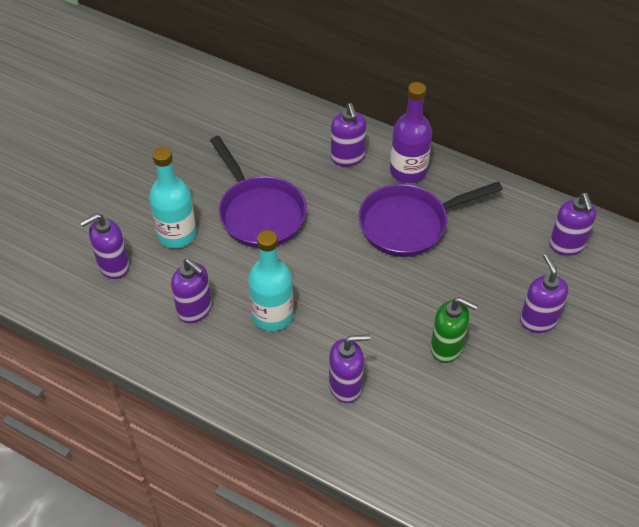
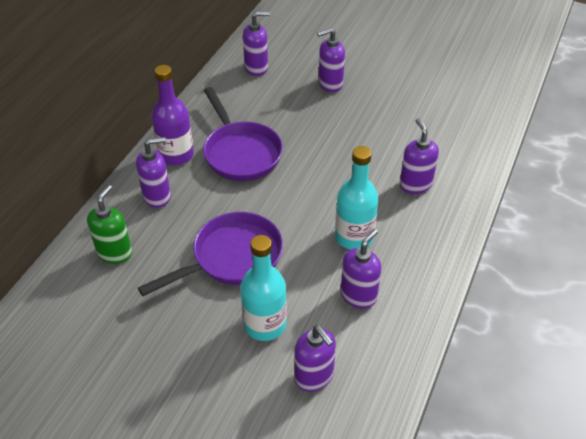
camera: 95 degrees left, 5 degrees down
green soap dispenser [430,297,478,363] -> green soap dispenser moved to [87,185,132,264]

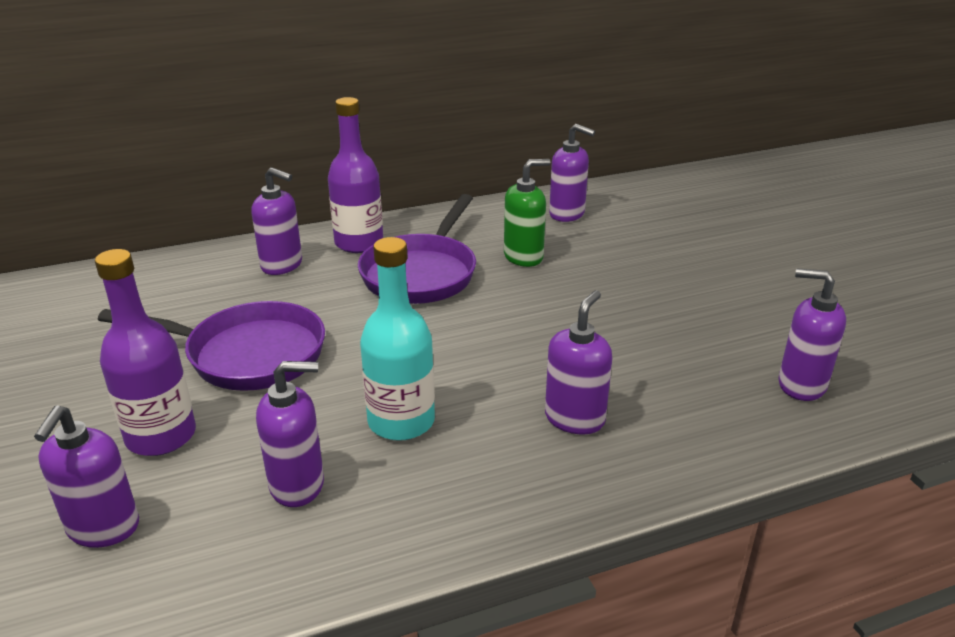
camera: 45 degrees right, 15 degrees down
green soap dispenser [87,185,132,264] -> green soap dispenser moved to [504,159,550,267]
turquoise bottle [240,235,287,341] -> purple bottle [95,249,196,456]
purple soap dispenser [317,28,345,92] -> purple soap dispenser moved to [778,268,846,401]

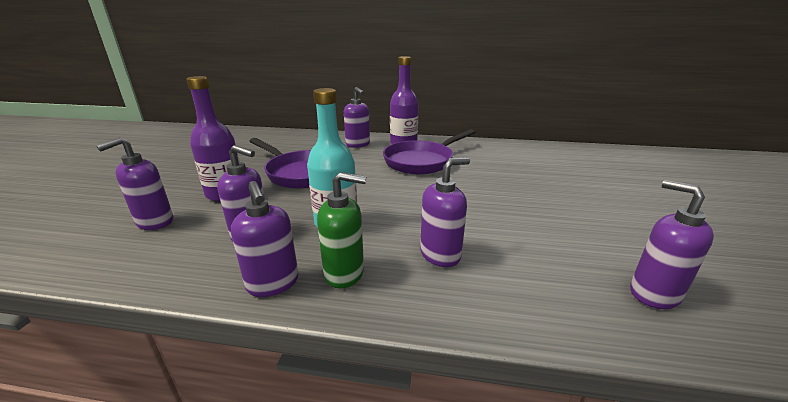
camera: 30 degrees right, 5 degrees down
green soap dispenser [504,159,550,267] -> green soap dispenser moved to [317,172,366,288]
purple soap dispenser [549,124,595,222] -> purple soap dispenser moved to [231,181,299,297]

